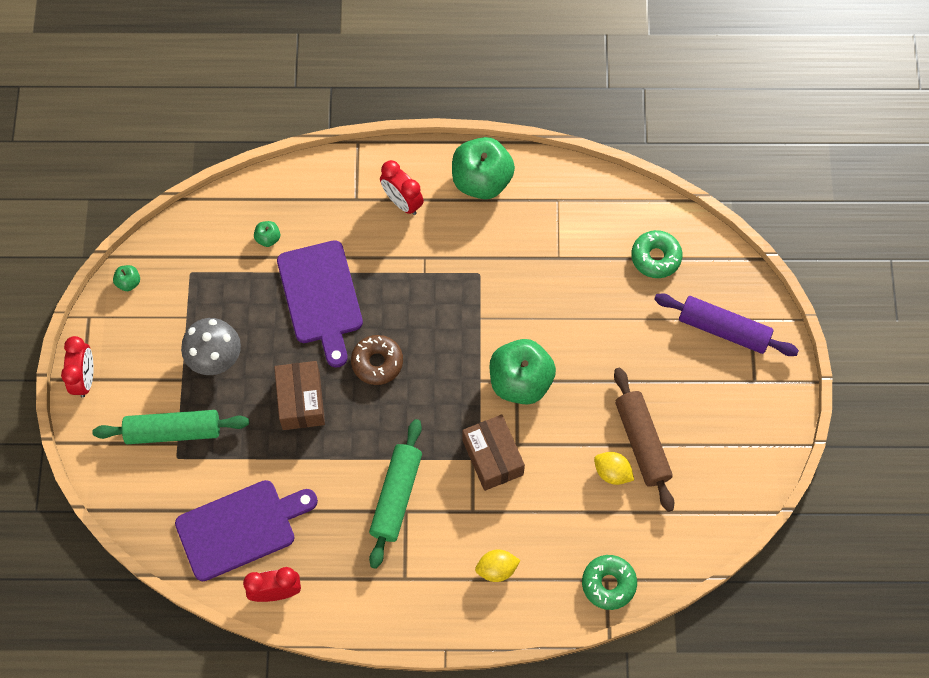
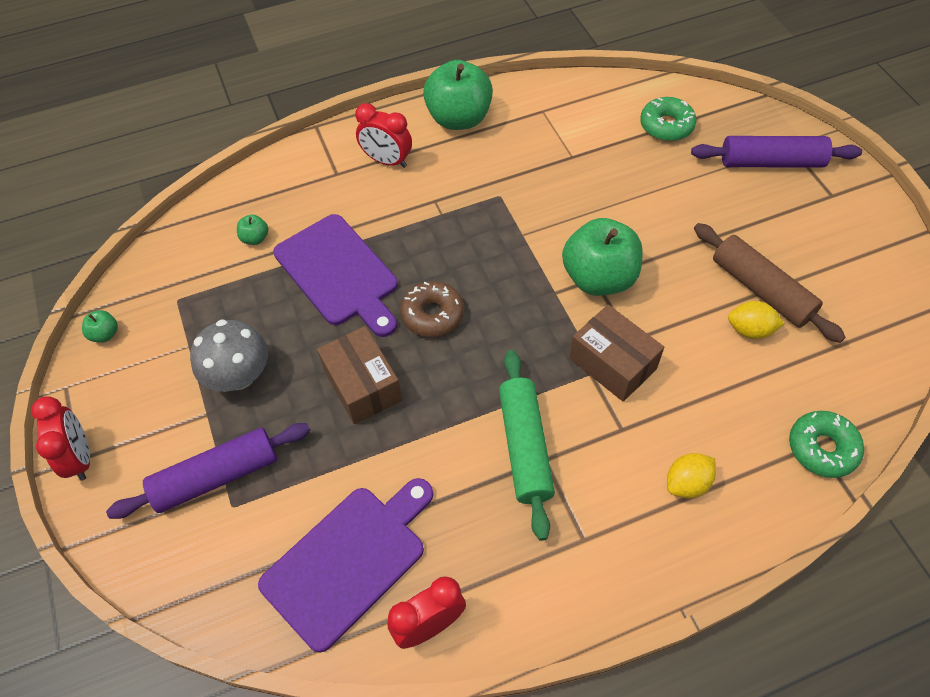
camera: 20 degrees left, 10 degrees down
green rolling pin [92,410,249,444] -> purple rolling pin [106,423,310,519]

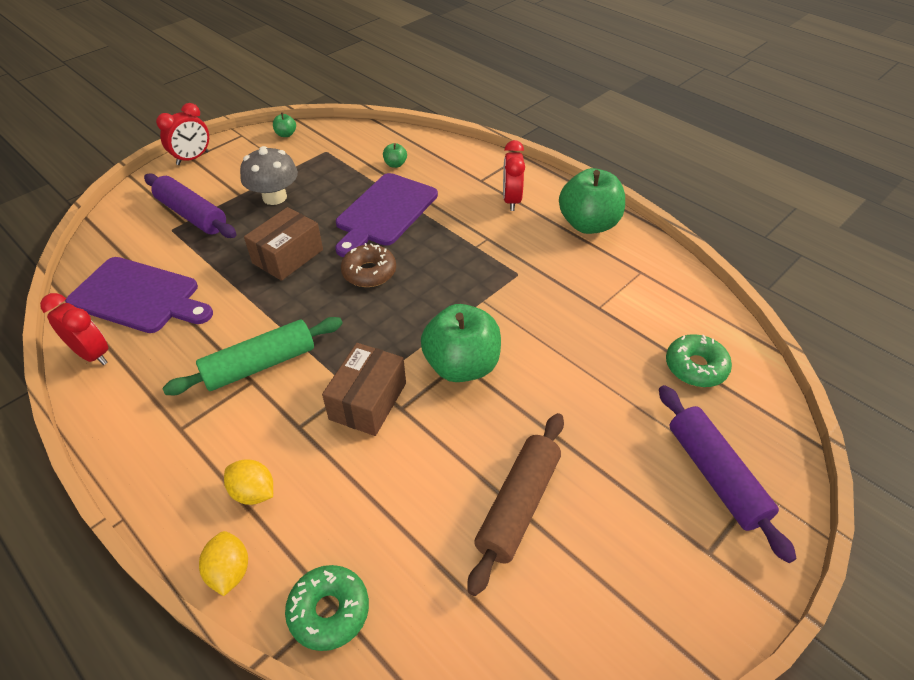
camera: 65 degrees right, 10 degrees down
yellow lemon [728,301,784,339] -> yellow lemon moved to [199,531,248,596]

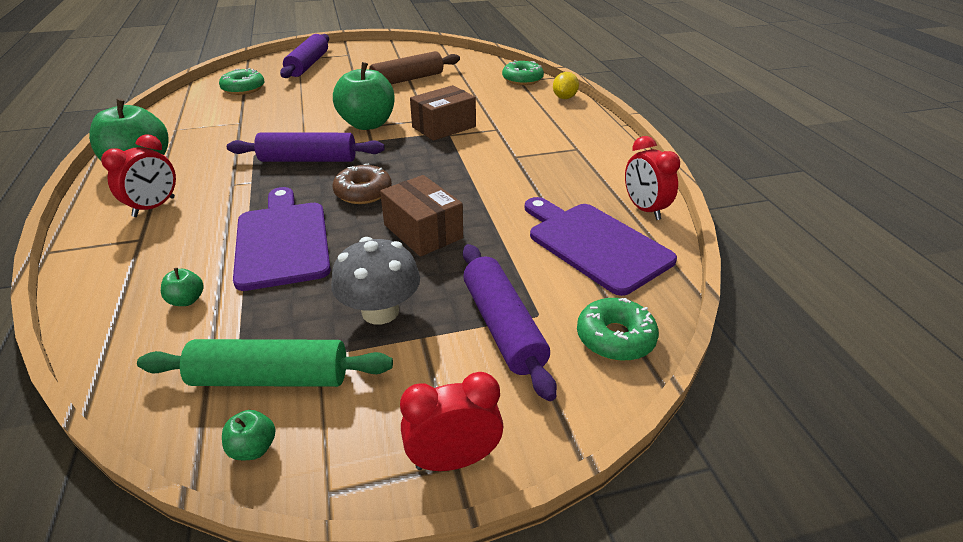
camera: 150 degrees left, 10 degrees down
green rolling pin [162,317,343,395] -> green rolling pin moved to [137,339,393,387]
yellow lemon [224,459,273,505] -> none
brown box [244,207,323,281] -> brown box turned 75 degrees clockwise [380,175,463,257]
purple cutting board [335,173,438,257] -> purple cutting board turned 75 degrees counterclockwise [233,187,331,291]
none -> purple rolling pin [227,133,385,162]
none -> green donut [577,298,659,361]

